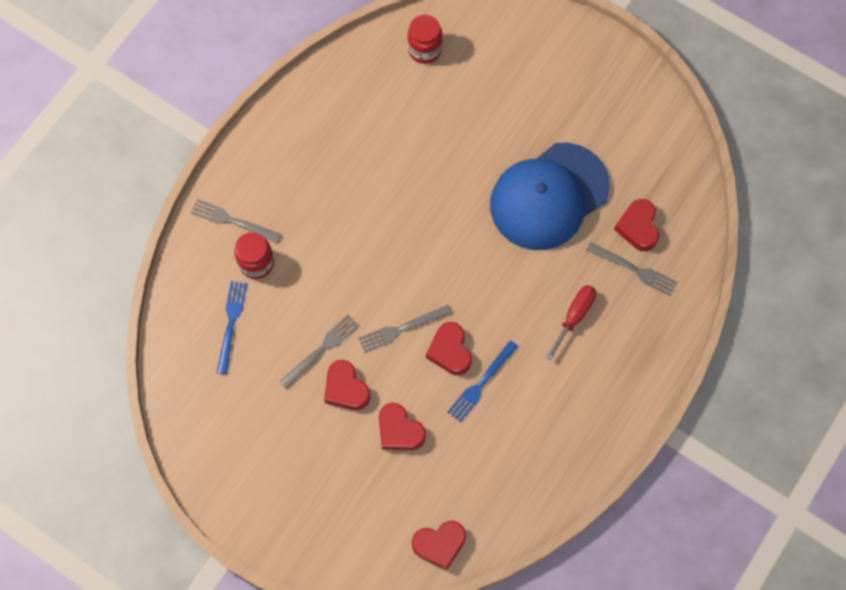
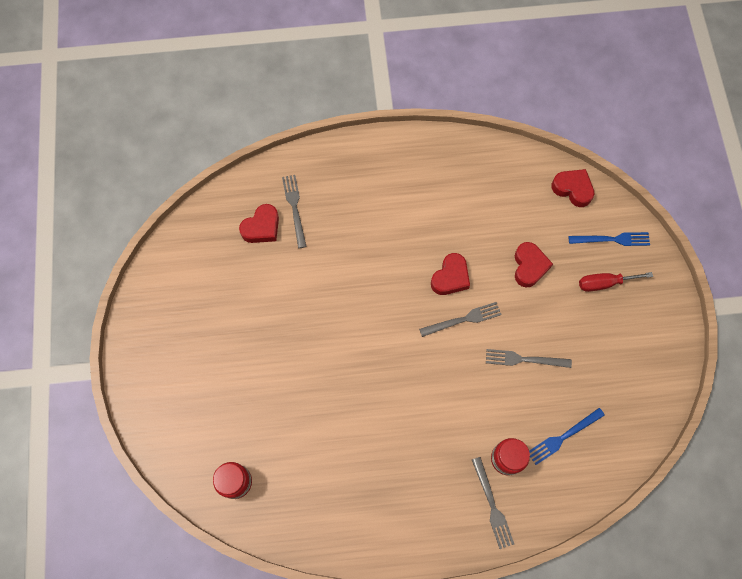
camera: 130 degrees left, 0 degrees up
red heart [324,360,370,410] -> none
grey fork [358,305,452,353] -> grey fork turned 45 degrees counterclockwise [419,302,502,337]
blue fork [448,340,518,423] -> blue fork moved to [568,232,650,246]
blue cap [490,143,610,250] -> none
red screwdriver [546,285,596,360] -> red screwdriver moved to [579,272,653,292]

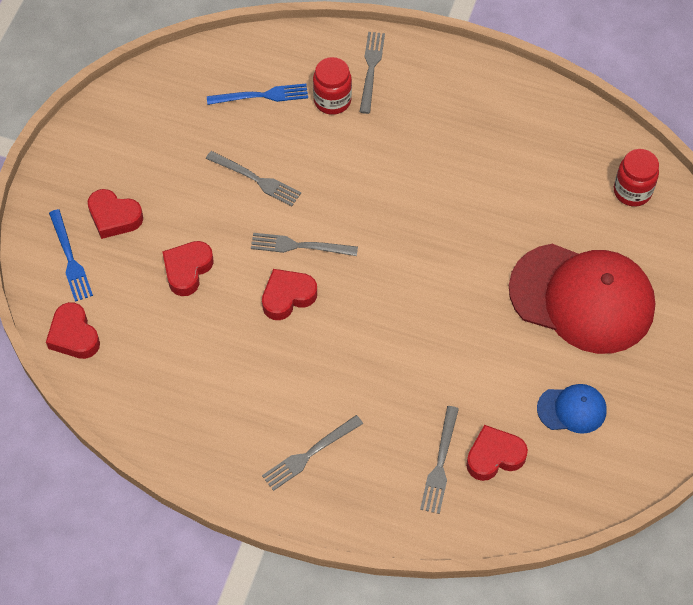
camera: 155 degrees left, 10 degrees down
blue fork [568,232,650,246] -> blue fork turned 135 degrees counterclockwise [49,209,93,302]
red screwdriver [579,272,653,292] -> red heart [88,189,143,239]
none -> grey fork [262,415,363,491]
none -> red cap [509,244,655,354]
none -> blue cap [537,384,607,434]

